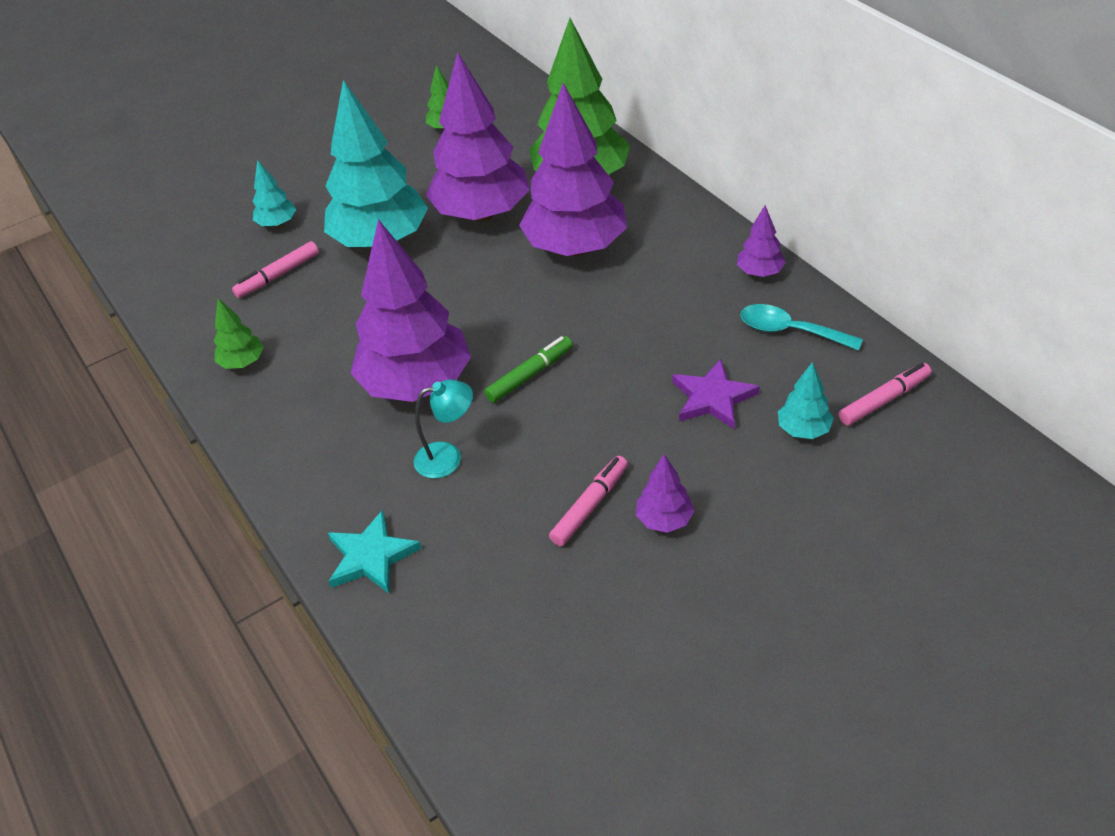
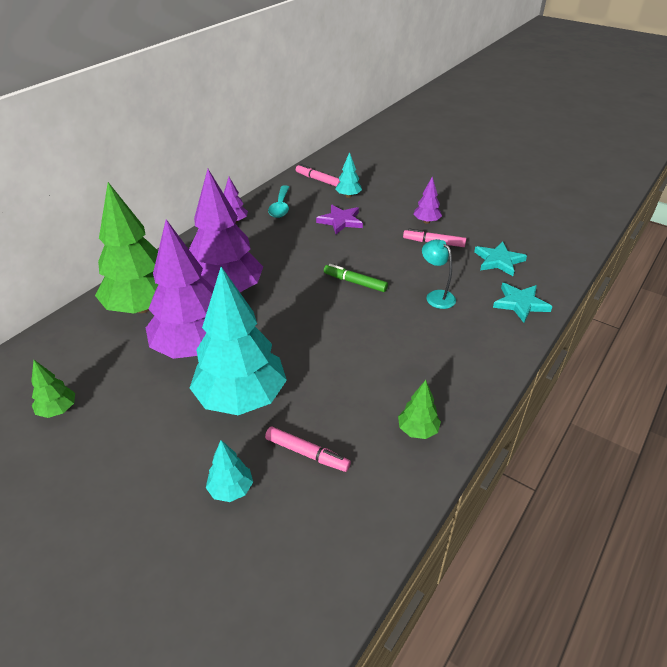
camera: 115 degrees left, 5 degrees down
purple tree [350,219,471,402] -> none
none -> turquoise star [474,242,527,276]

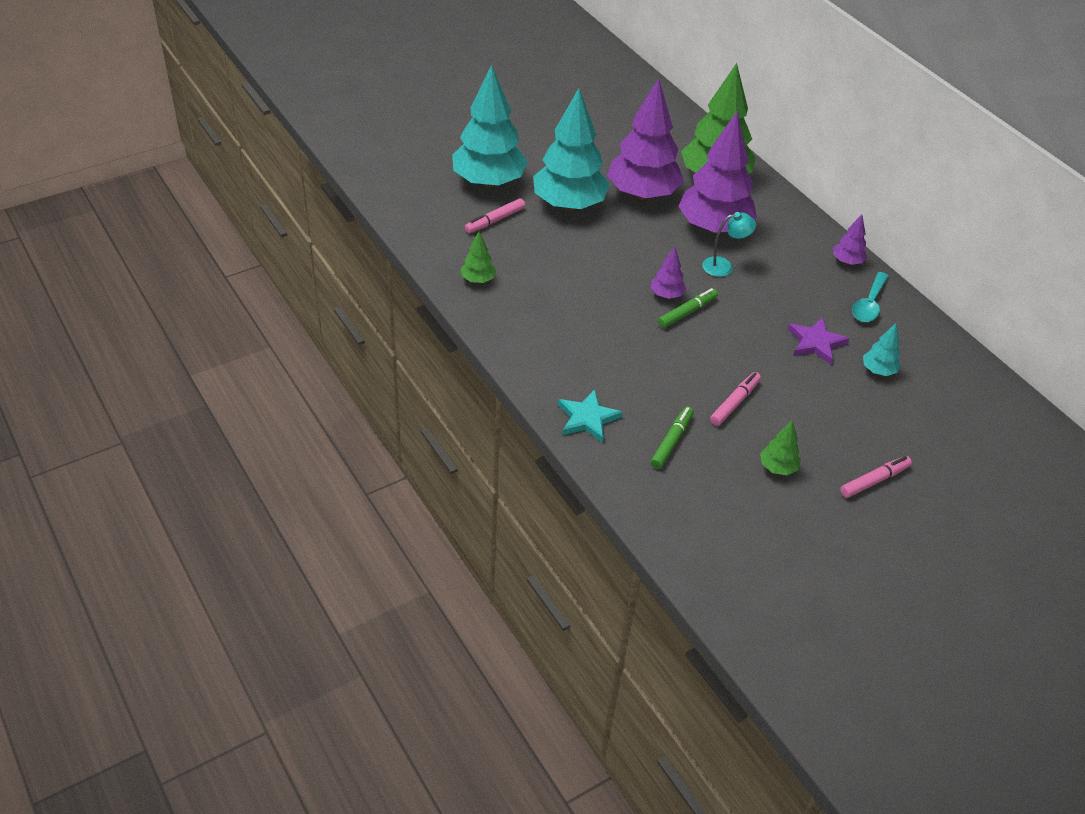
camera: 110 degrees right, 5 degrees up
green tree [31,360,75,418] -> green tree moved to [760,420,801,475]
turquoise tree [206,440,253,502] -> turquoise tree [452,65,528,188], size x2.31
turquoise spoon [268,185,289,218] -> turquoise spoon turned 90 degrees counterclockwise [852,272,889,322]
pink marker [296,164,340,187] -> pink marker moved to [840,456,912,498]
purple tree [413,177,442,224] -> purple tree moved to [650,247,686,299]
turquoise lamp [422,239,456,309] -> turquoise lamp moved to [702,212,756,277]
turquoise star [474,242,527,276] -> green marker [651,406,694,469]

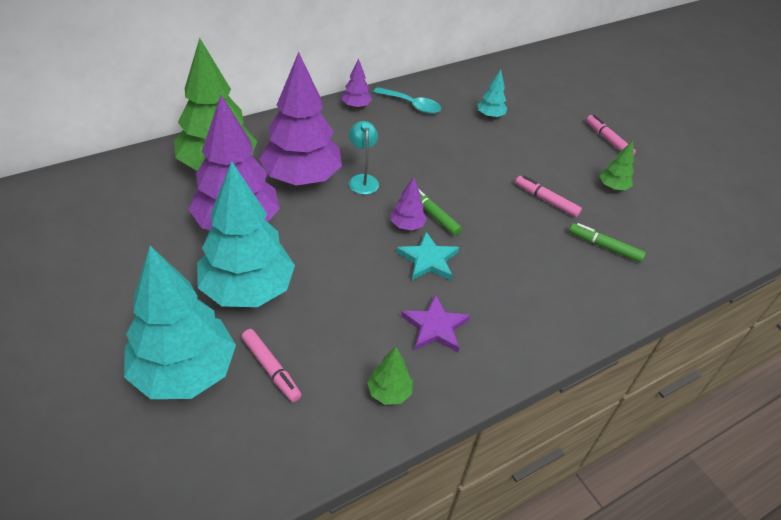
camera: 90 degrees left, 0 degrees up
turquoise star [558,389,623,443] -> turquoise star moved to [396,232,459,280]
purple star [788,317,850,364] -> purple star moved to [401,294,470,353]

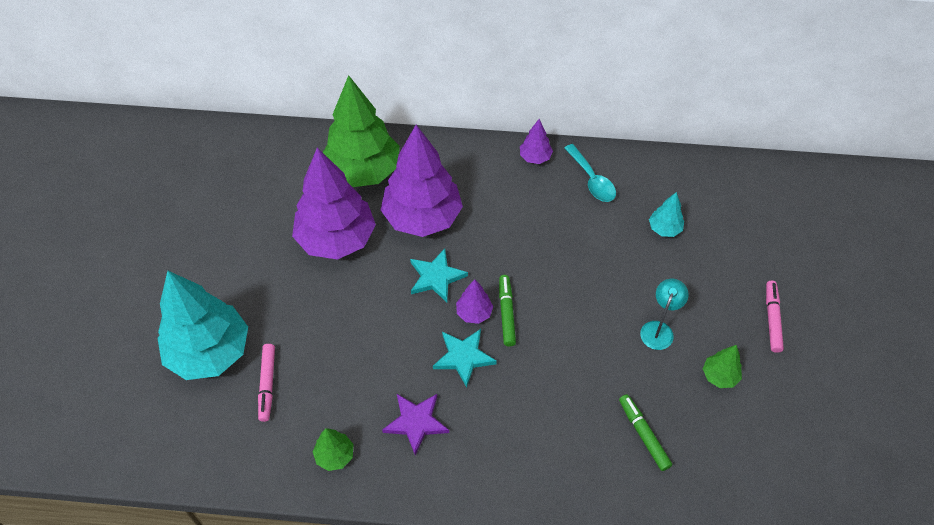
camera: 40 degrees right, 10 degrees up
turquoise tree [197,161,295,307] -> none
turquoise lamp [349,121,379,195] -> turquoise lamp moved to [640,279,688,350]
pink marker [515,175,582,217] -> none
none -> turquoise star [410,249,468,302]

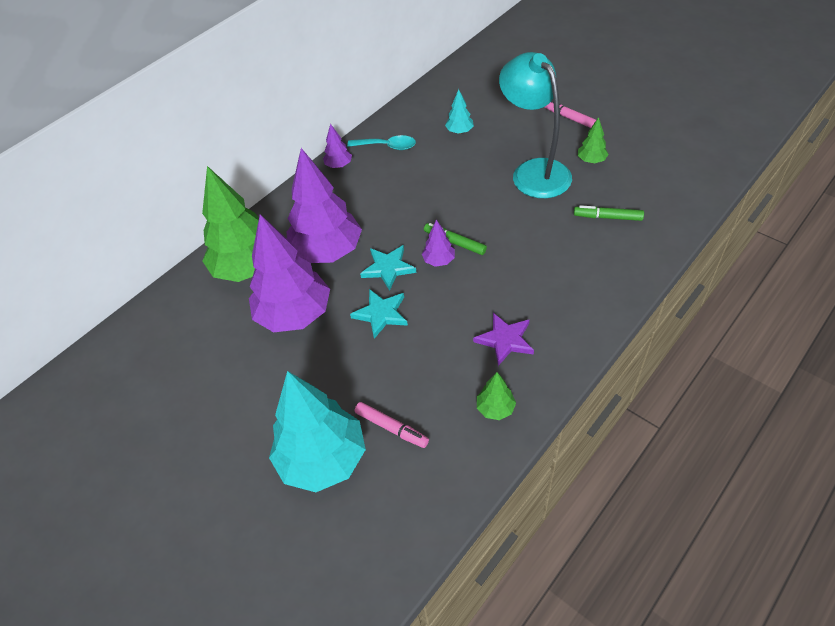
camera: 50 degrees left, 5 degrees down
turquoise star [433,329,497,387] -> turquoise star moved to [350,289,408,339]
turquoise lamp [640,279,688,350] -> turquoise lamp [499,52,572,198], size x2.18

